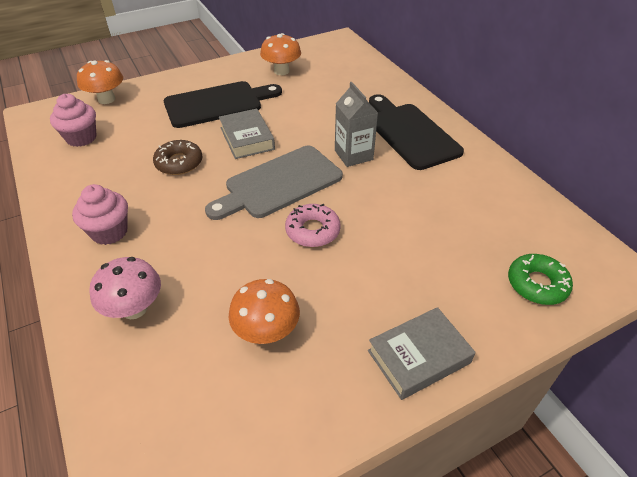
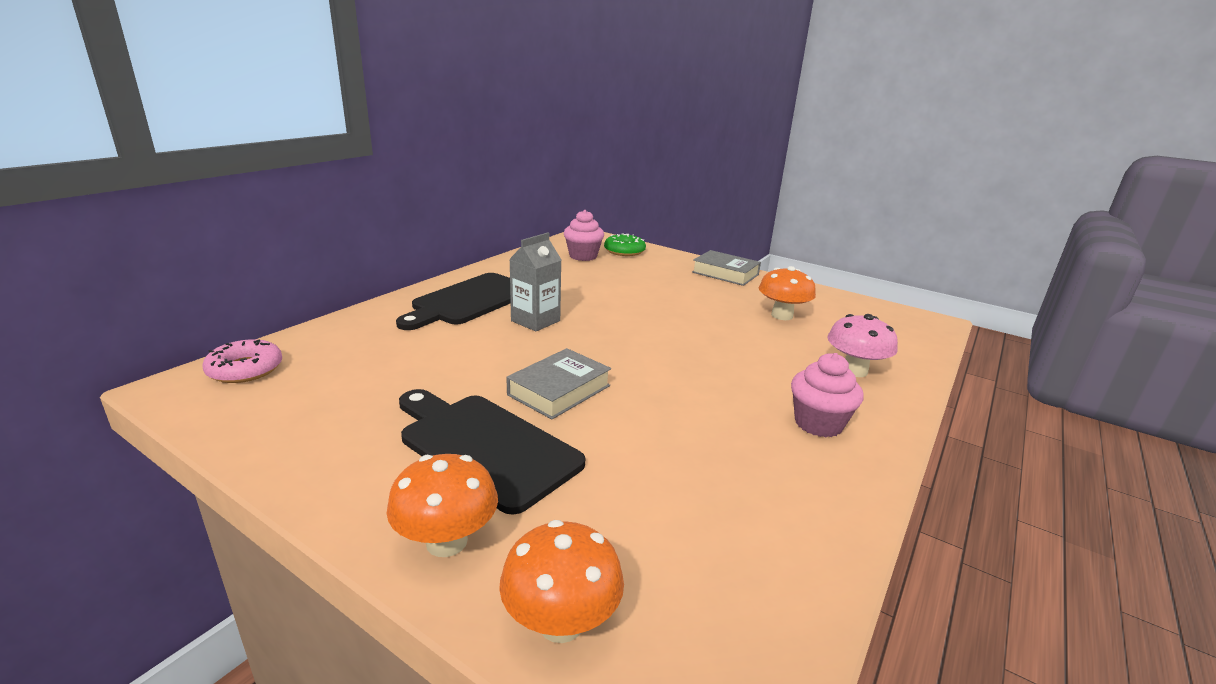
camera: 120 degrees left, 20 degrees down
pink cupcake [50,94,97,147] -> pink cupcake moved to [564,210,604,261]
brown donut [153,140,202,175] -> none
grey cutting board [205,146,343,220] -> none
orange mushroom [260,33,301,75] -> orange mushroom moved to [387,454,498,557]
pink donut [285,204,341,247] -> pink donut moved to [203,339,282,383]

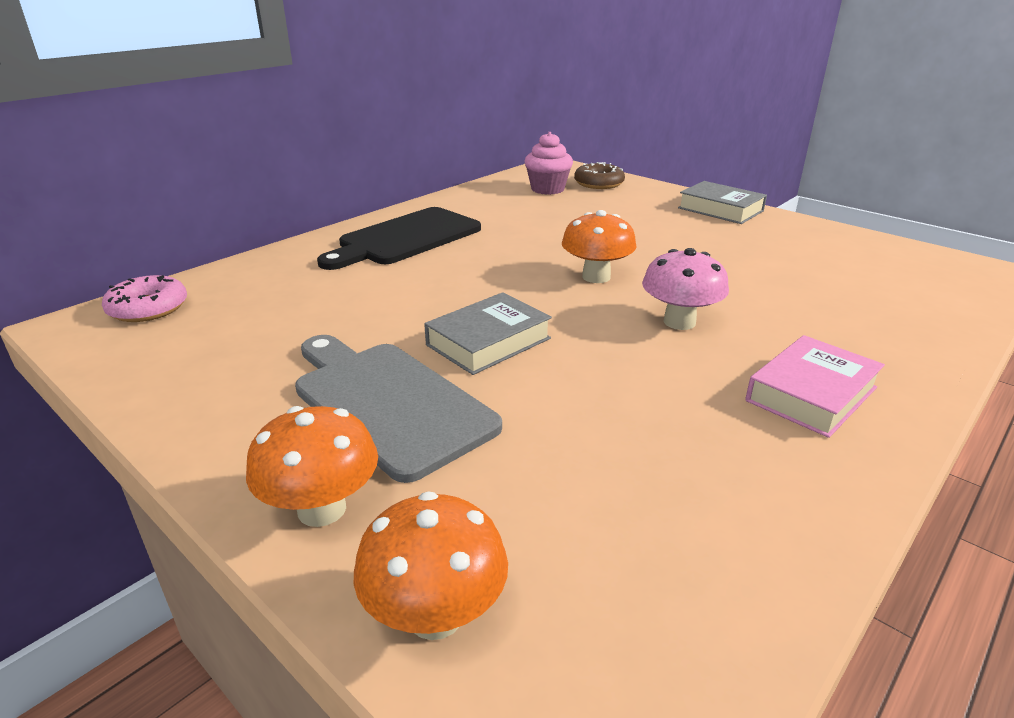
camera: 10 degrees right, 5 degrees up
black cutting board [399,389,585,515] -> grey cutting board [295,335,502,483]
grey carton [509,233,561,331] -> none
green donut [604,233,646,256] -> brown donut [574,162,625,189]
orange mushroom [759,266,816,320] -> orange mushroom moved to [562,210,637,283]
pink cupcake [791,353,864,437] -> pink book [745,335,885,438]
pink mushroom [827,314,898,377] -> pink mushroom moved to [642,248,729,330]

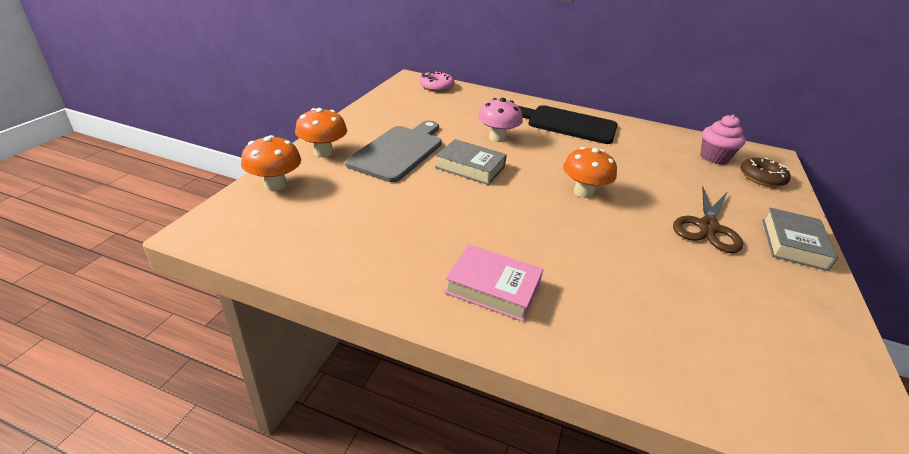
camera: 65 degrees right, 5 degrees up
pink mushroom [642,248,729,330] -> pink mushroom moved to [478,98,523,142]
none -> brown scissors [673,186,743,253]

